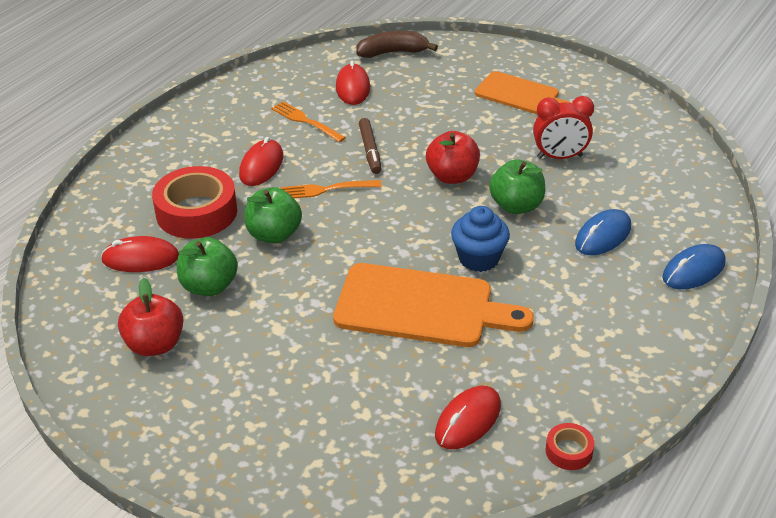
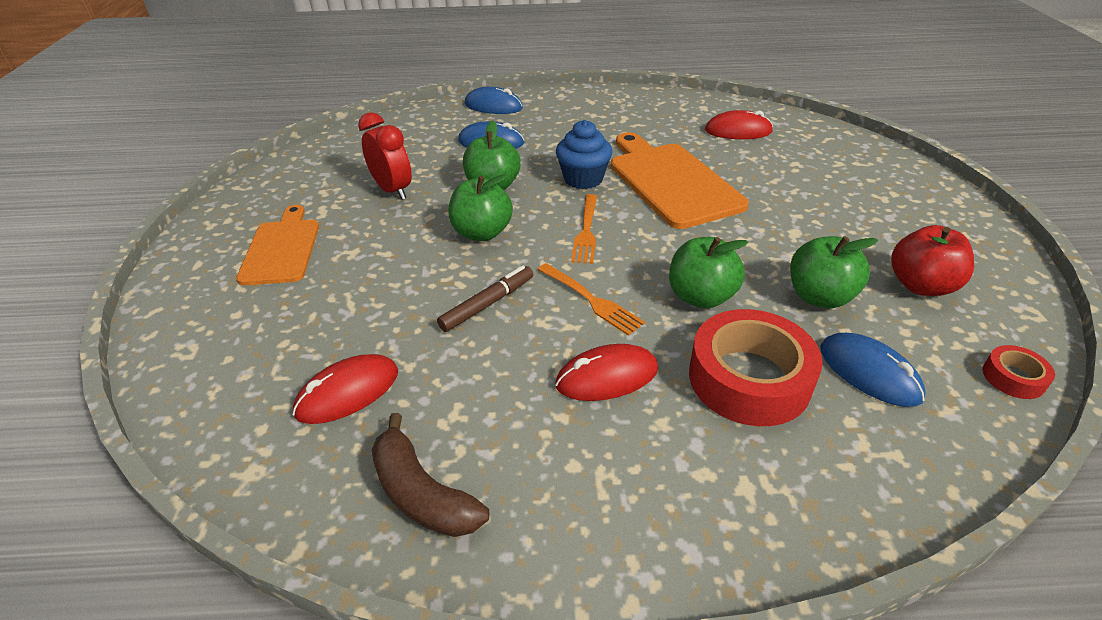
camera: 125 degrees left, 0 degrees up
red mouse [101,236,179,272] -> blue mouse [820,333,926,407]
orange fork [271,101,346,142] -> orange fork moved to [571,194,597,264]
brown banana [356,31,438,58] -> brown banana moved to [372,413,489,537]
red apple [426,131,480,184] -> green apple [448,174,513,241]
red tape [546,423,594,470] -> red tape moved to [983,345,1055,399]

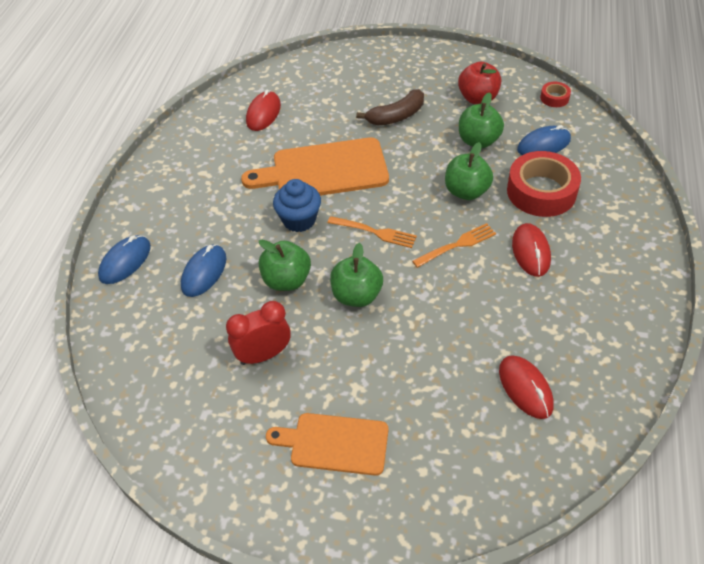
camera: 75 degrees left, 10 degrees up
brown banana [372,413,489,537] -> brown banana moved to [356,89,424,126]
brown marker [437,266,533,332] -> none

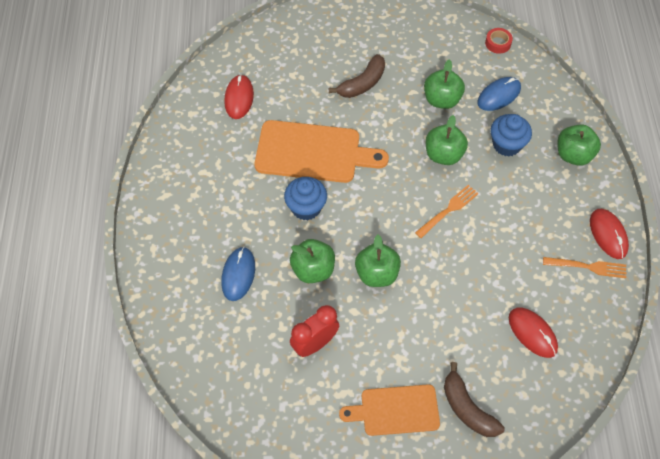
camera: 15 degrees left, 10 degrees up
blue mouse [98,235,151,284] -> none
orange cutting board [241,137,389,196] -> orange cutting board turned 150 degrees counterclockwise [255,120,389,183]
orange fork [328,216,417,248] -> orange fork moved to [543,257,627,278]
red apple [458,61,501,104] -> none
red tape [507,151,581,217] -> blue cupcake [491,114,532,156]
red mouse [512,223,551,277] -> red mouse moved to [590,209,629,259]
none -> brown banana [444,362,505,437]
none -> green apple [558,125,601,166]

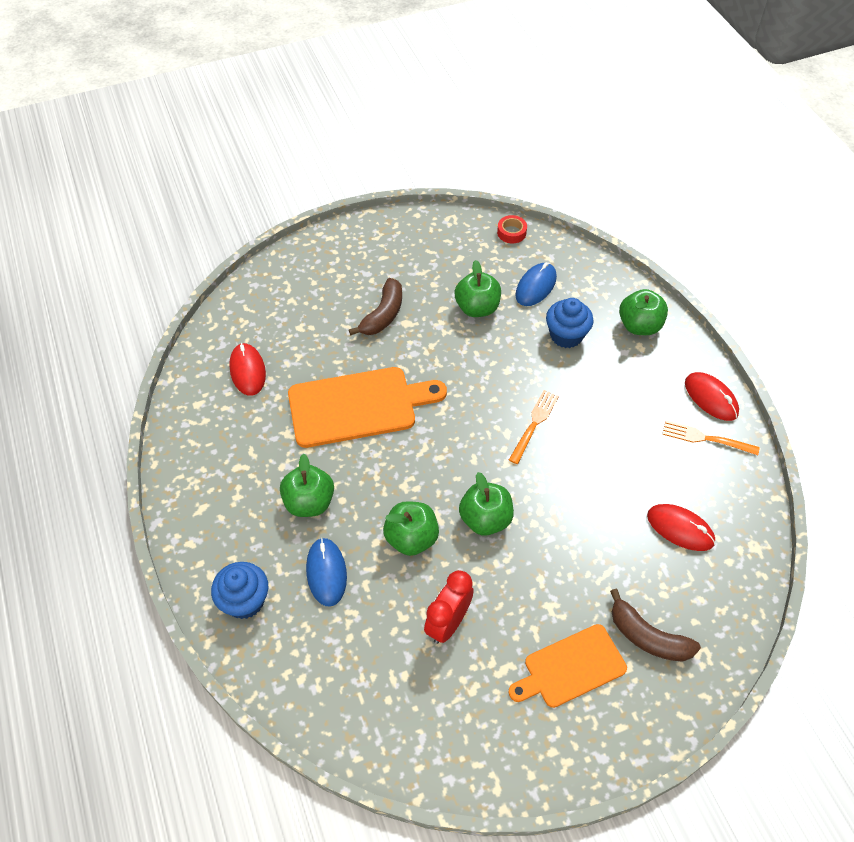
camera: 20 degrees left, 5 degrees down
blue cupcake [284,177,327,220] -> blue cupcake moved to [211,562,268,619]
green apple [426,115,468,165] -> green apple moved to [280,454,334,517]
orange fork [543,257,627,278] -> orange fork turned 150 degrees counterclockwise [662,421,760,455]

